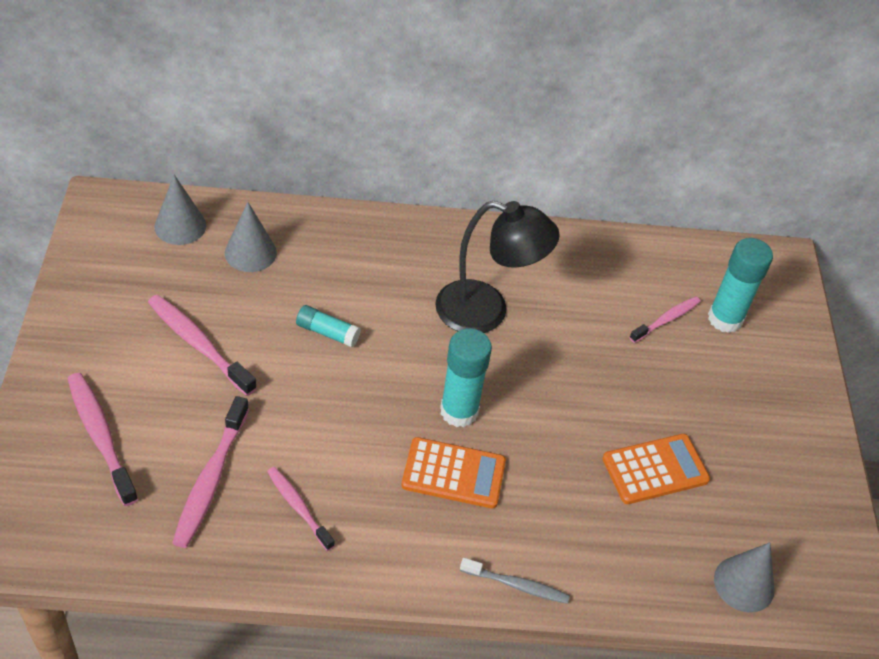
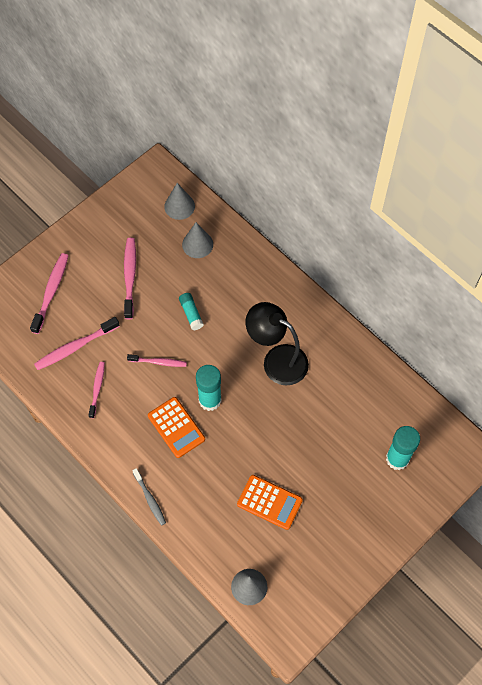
camera: 50 degrees right, 15 degrees up
black lamp [435,201,560,333] -> black lamp turned 150 degrees clockwise [246,302,309,386]
pink toothbrush [629,296,700,343] -> pink toothbrush moved to [127,354,187,367]

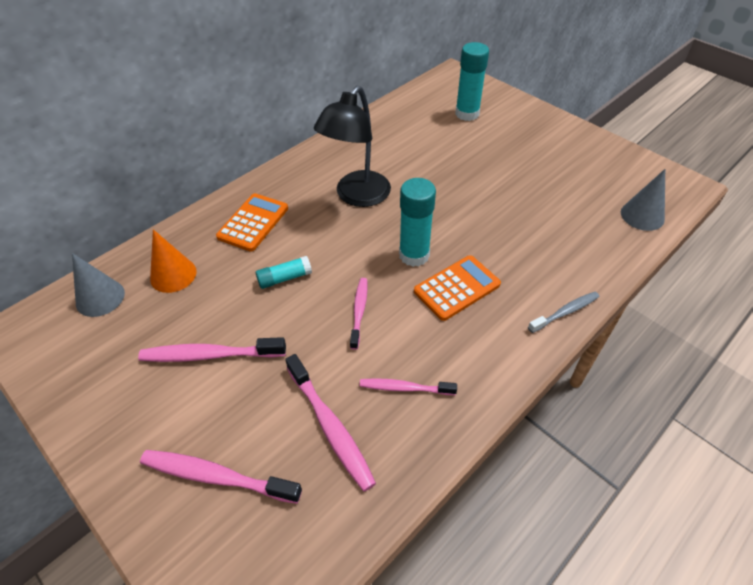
camera: 90 degrees left, 15 degrees down
grey cone [182,222,213,258] -> orange cone [150,229,197,293]
orange calculator [237,475,303,530] -> orange calculator moved to [216,193,288,252]

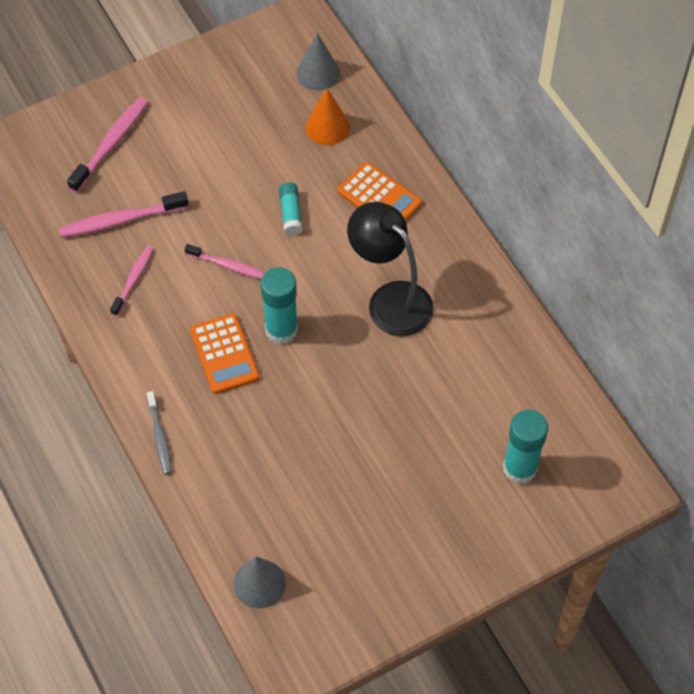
camera: 105 degrees right, 10 degrees up
pink toothbrush [138,337,286,362] -> none

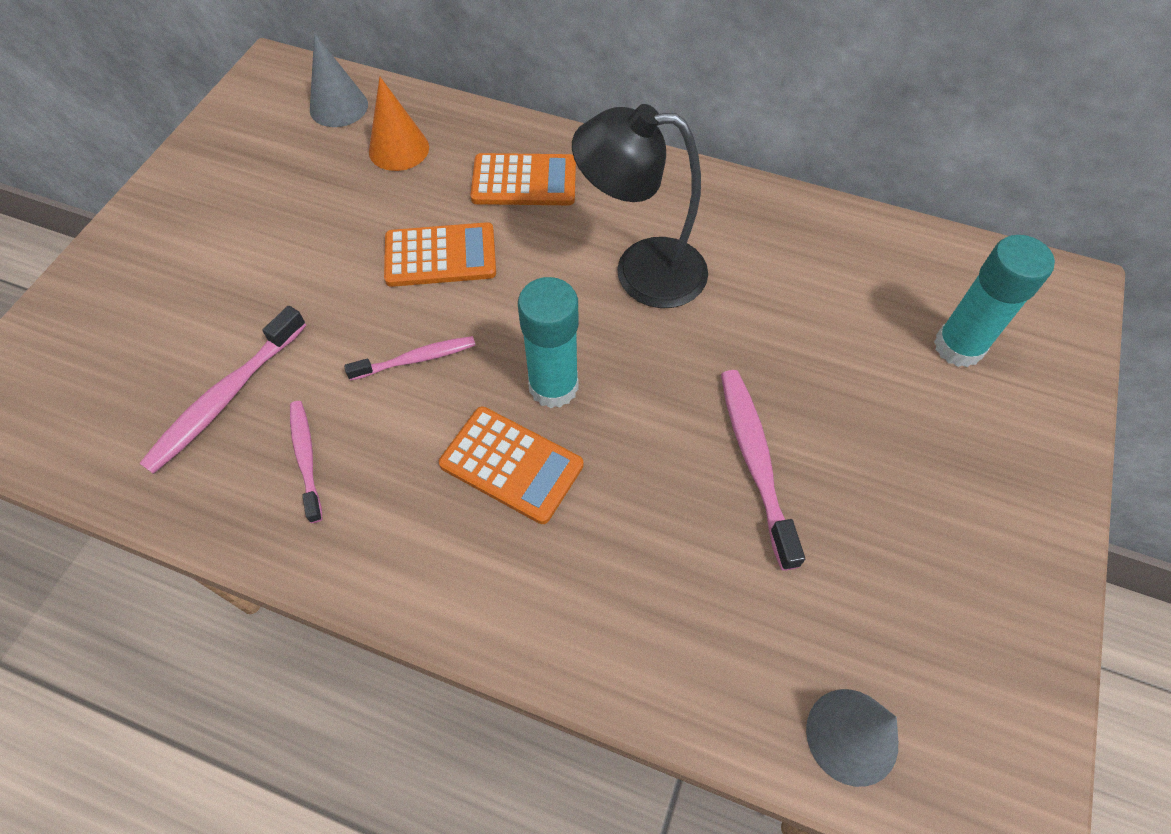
camera: 40 degrees left, 0 degrees up
pink toothbrush [67,97,148,192] -> pink toothbrush moved to [721,370,805,571]
grey toothbrush [147,391,172,474] -> none
turquoise glue stick [279,182,303,236] -> orange calculator [384,222,496,287]

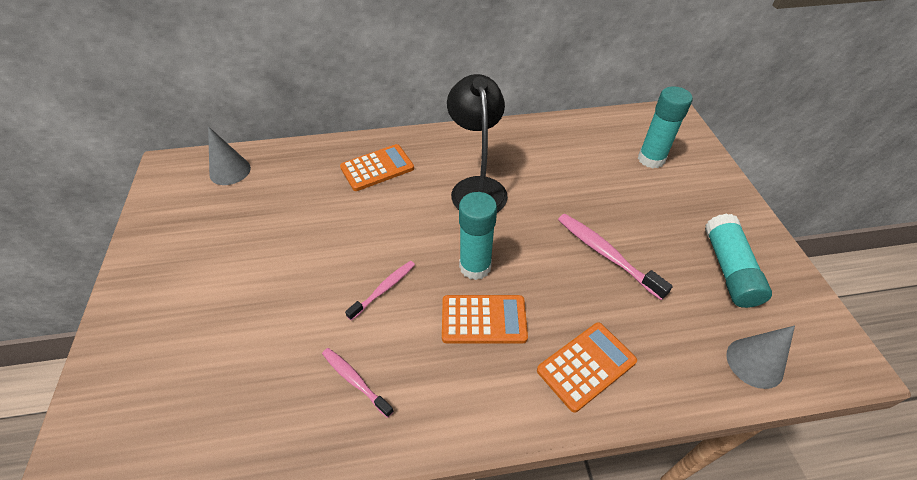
camera: 30 degrees left, 10 degrees down
pink toothbrush [139,306,306,474] -> none
orange cone [369,77,429,171] -> none
orange calculator [384,222,496,287] -> orange calculator moved to [537,322,637,412]
black lamp [572,104,708,308] -> black lamp turned 105 degrees clockwise [447,74,508,213]
none -> turquoise glue stick [705,214,772,308]

